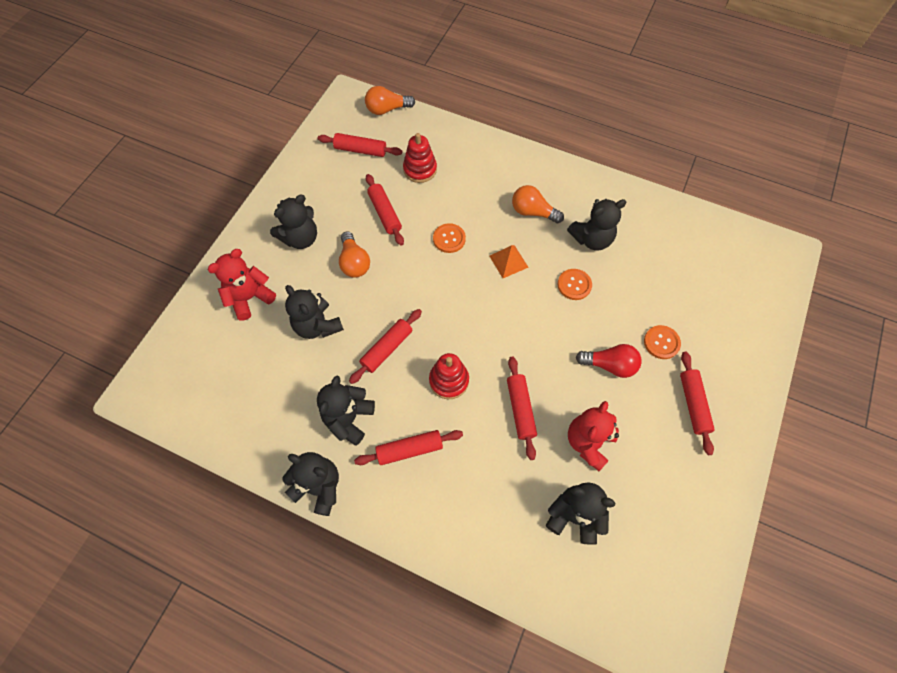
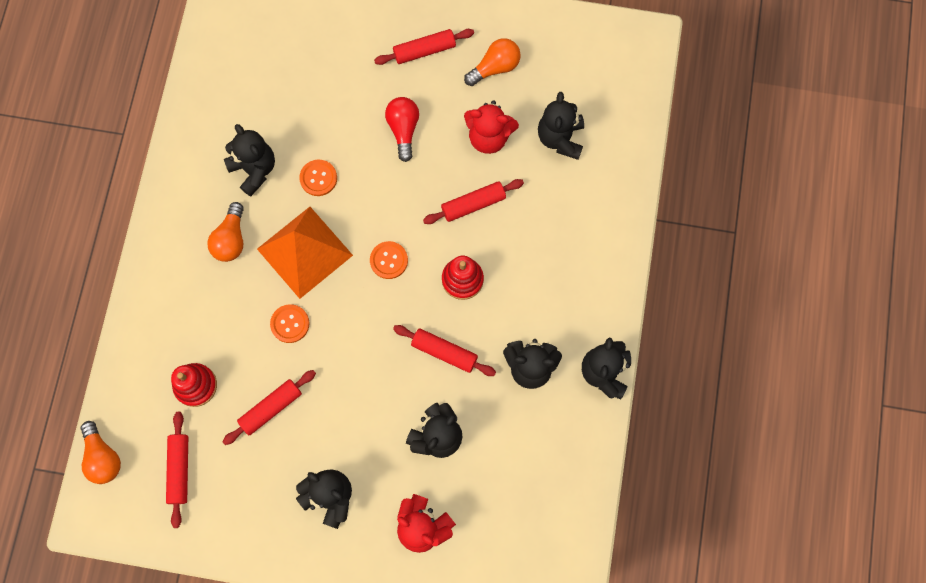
camera: 105 degrees left, 10 degrees up
orange light bulb [339,231,370,278] -> orange light bulb moved to [464,38,521,86]
red rolling pin [354,430,463,465] -> none
orange pyramid [489,245,529,278] -> orange pyramid [257,207,353,299], size x2.06
orange button [644,325,681,359] -> orange button moved to [370,241,408,279]

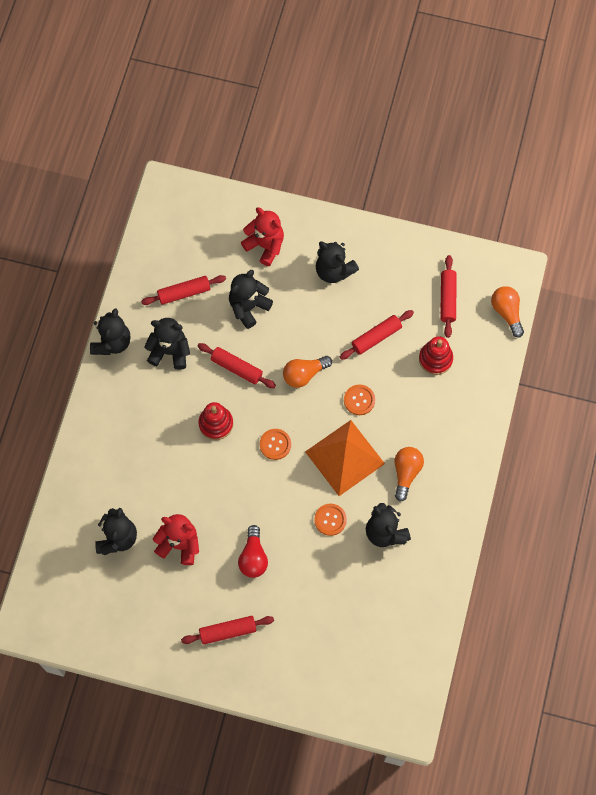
camera: 175 degrees left, 5 degrees down
red rolling pin [423,179,524,224] -> red rolling pin moved to [141,275,226,305]
orange light bulb [464,38,521,86] -> orange light bulb moved to [283,356,332,388]

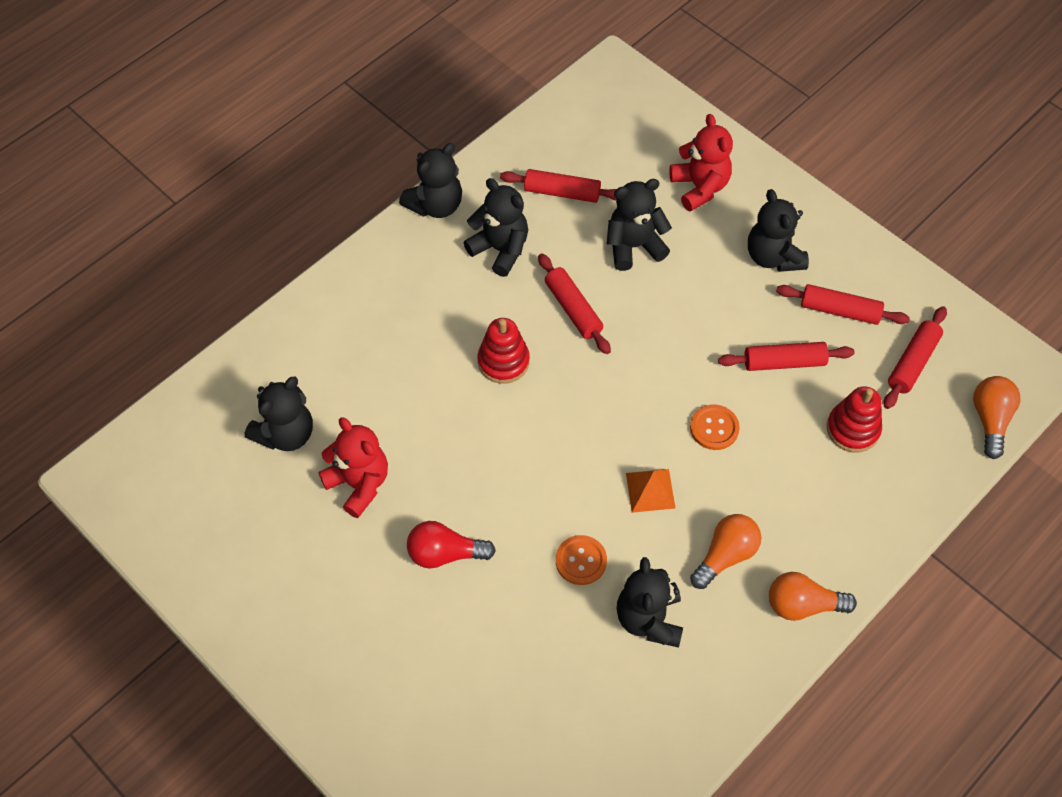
camera: 30 degrees right, 10 degrees down
red rolling pin [181,616,274,644] -> red rolling pin moved to [776,284,910,325]
red light bulb [238,525,268,578] -> red light bulb turned 60 degrees clockwise [407,521,496,568]
orange button [260,429,291,460] -> none
orange light bulb [283,356,332,388] -> orange light bulb moved to [769,572,857,621]
orange pyramid [305,420,385,496] -> orange pyramid [626,469,675,513], size x0.49

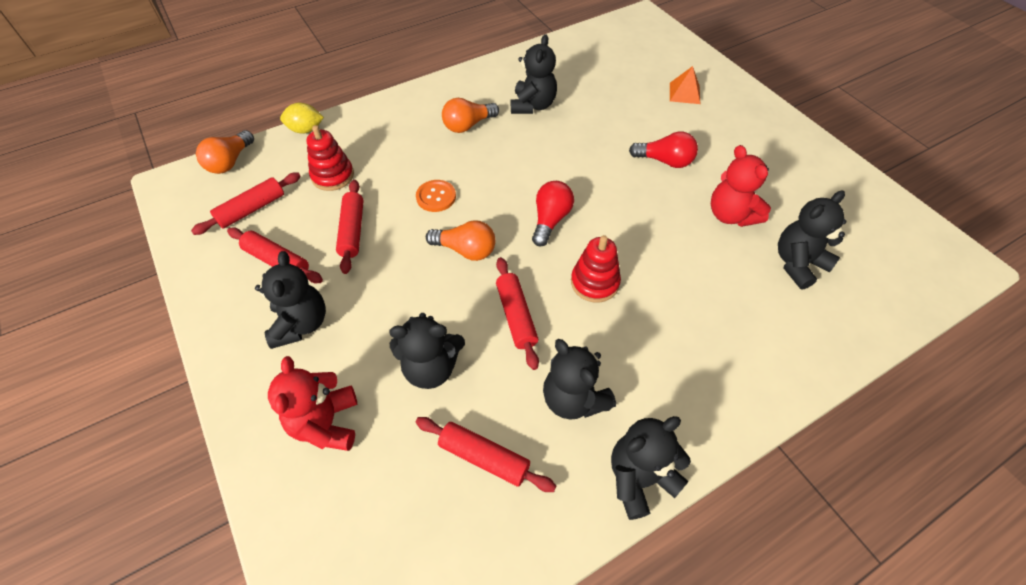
camera: 165 degrees left, 5 degrees down
orange button [556,535,607,585] -> none
orange pyramid [626,469,675,513] -> orange pyramid moved to [670,66,700,104]
red rolling pin [718,342,855,371] -> red rolling pin turned 75 degrees clockwise [336,180,363,274]
orange light bulb [769,572,857,621] -> orange light bulb moved to [426,220,495,261]
none -> yellow lemon [280,103,324,133]
none -> red light bulb [532,181,574,247]

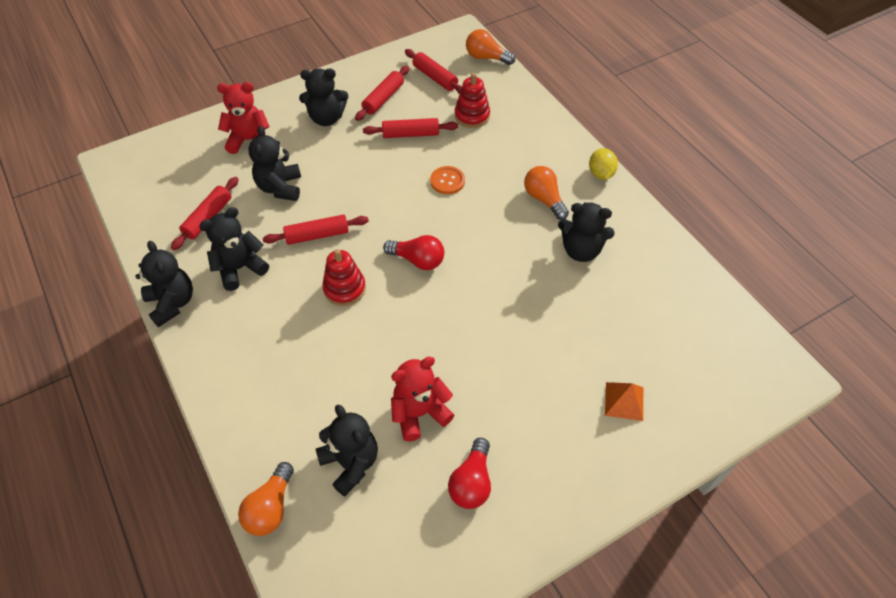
camera: 90 degrees right, 0 degrees up
yellow lemon [280,103,324,133] -> yellow lemon moved to [589,148,618,180]
orange light bulb [426,220,495,261] -> orange light bulb moved to [238,462,294,536]
red light bulb [629,132,698,168] -> red light bulb moved to [448,438,491,509]

